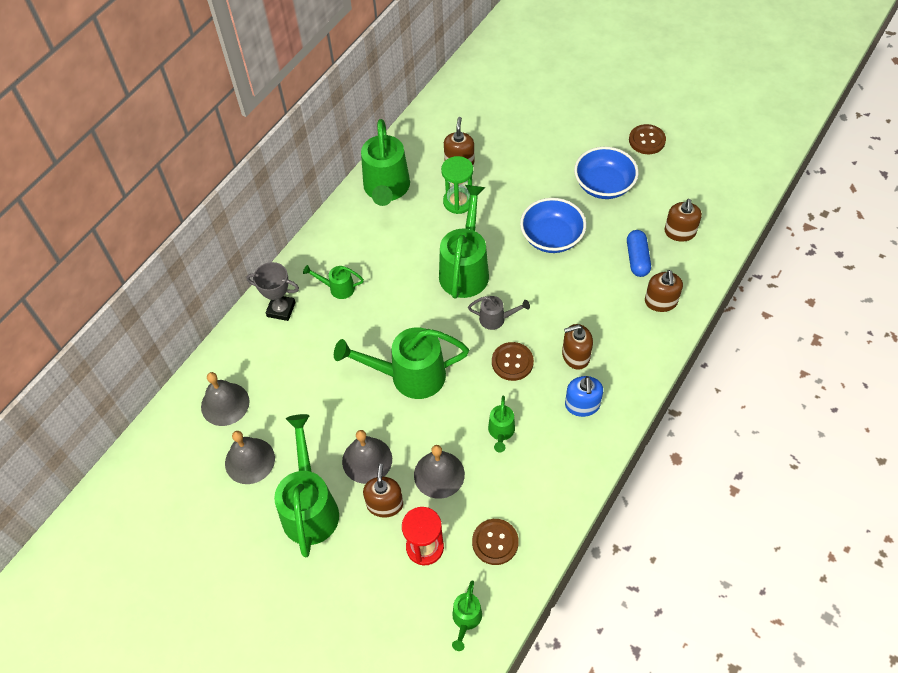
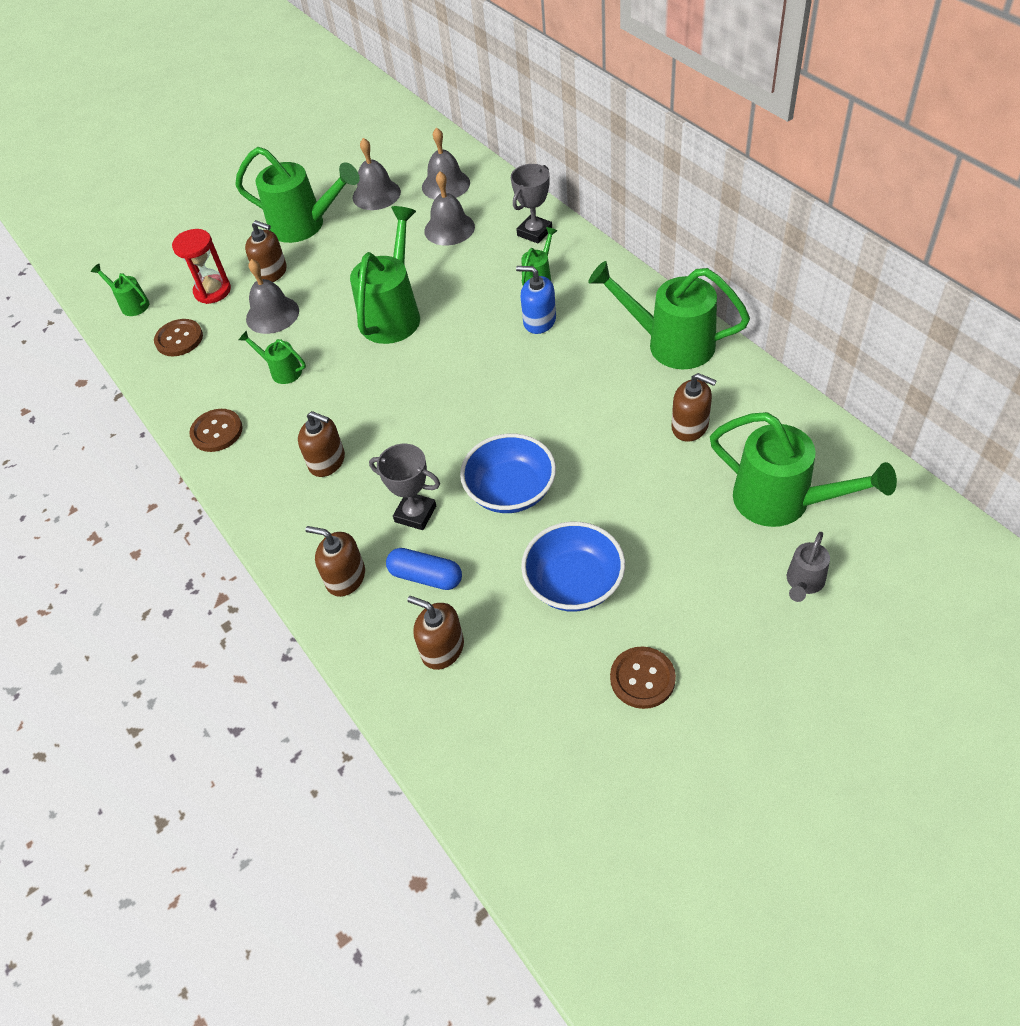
camera: 115 degrees right, 5 degrees down
grey bell [342,430,392,484] -> grey bell moved to [424,171,475,246]
green watering can [439,185,489,299] -> green watering can moved to [710,412,897,527]
green hourglass [441,156,473,214] -> none
grey watering can [468,296,530,330] -> grey watering can moved to [787,532,830,602]
brown button [492,342,534,381] -> brown button moved to [189,409,243,452]
brown soap dispenser [562,324,593,370] -> brown soap dispenser turned 105 degrees clockwise [298,411,345,477]
blue soap dispenser [565,376,603,417] -> blue soap dispenser moved to [516,266,556,334]
none -> grey trophy [369,444,440,530]

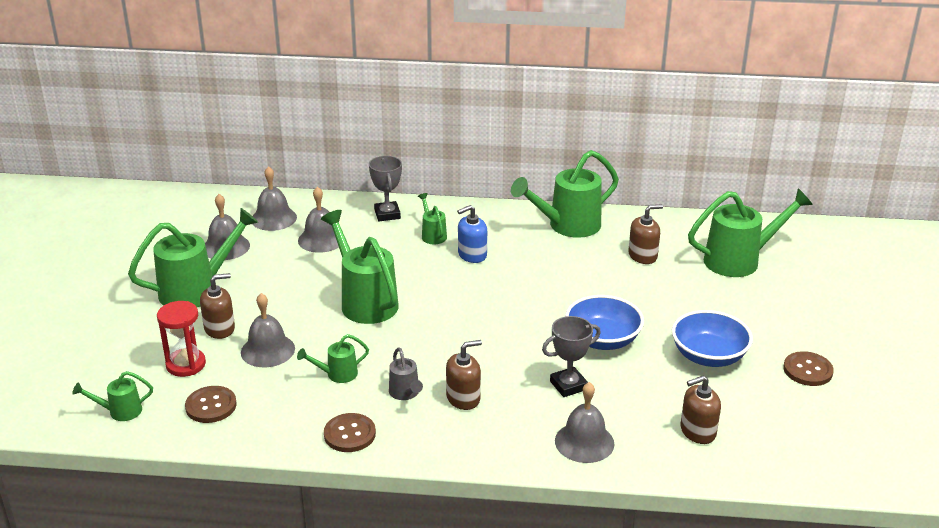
camera: 55 degrees left, 20 degrees down
brown soap dispenser [306,526,365,597] -> grey bell [555,382,614,463]
blue capsule [386,548,462,590] -> none
grey watering can [787,532,830,602] -> grey watering can moved to [389,348,423,400]

